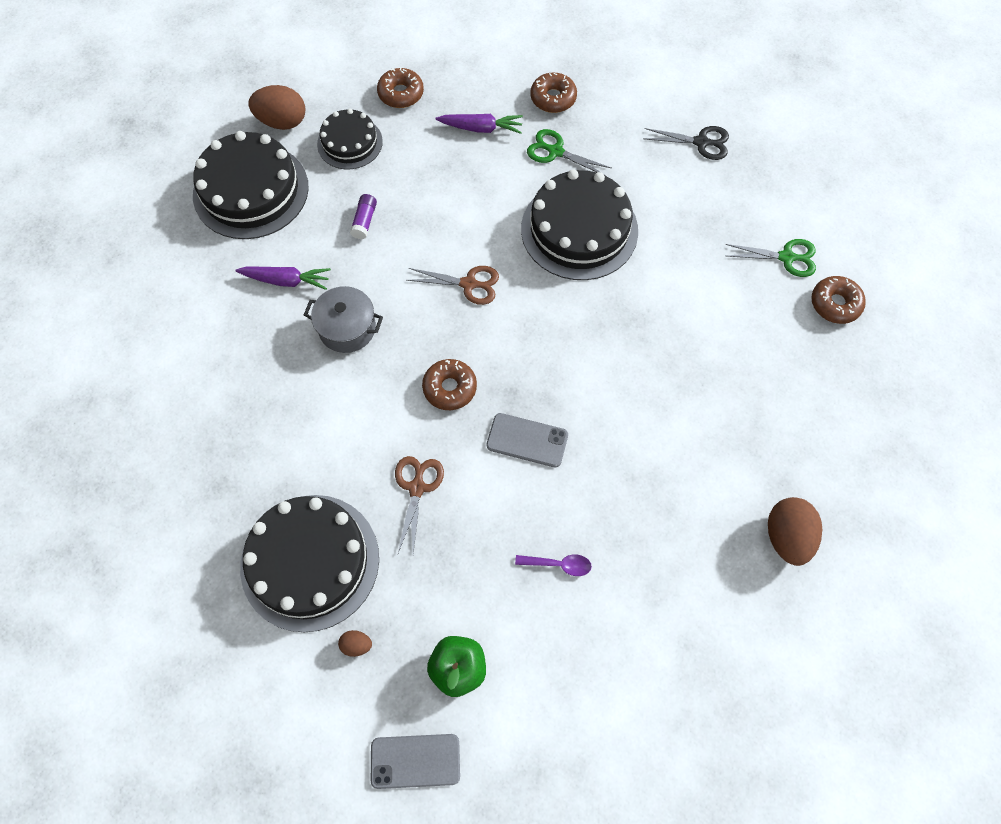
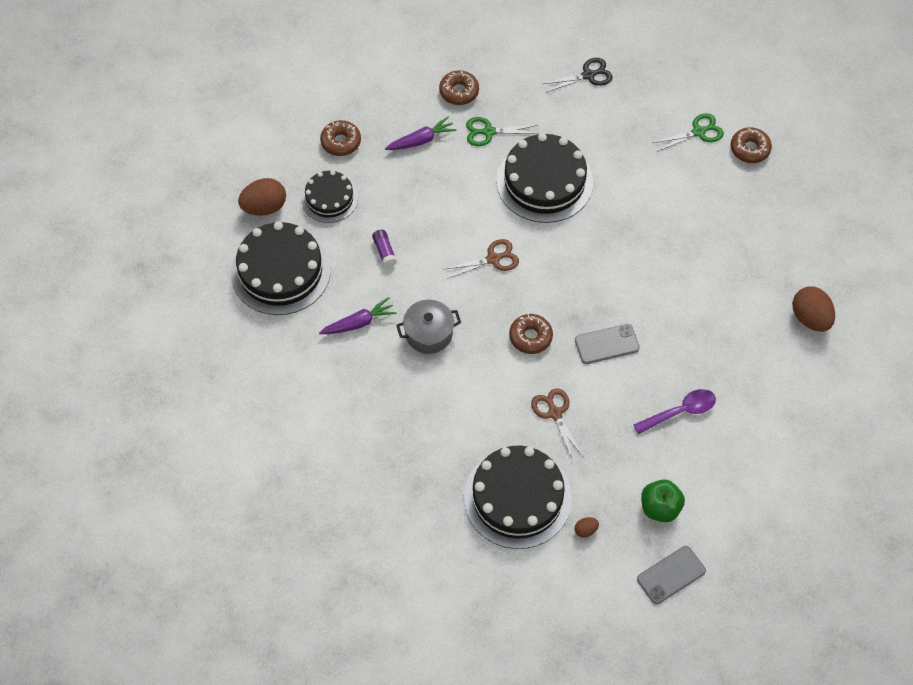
camera: 30 degrees left, 5 degrees down
purple spoon [515,554,592,576] -> purple spoon [633,389,716,434], size x1.54

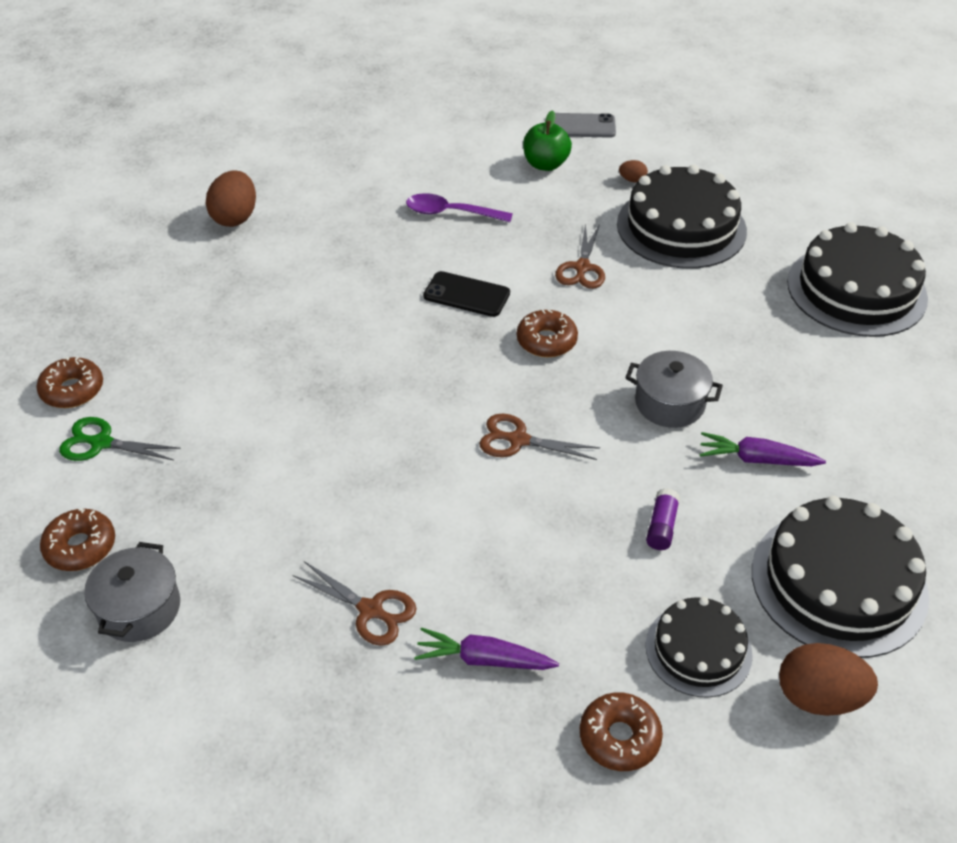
camera: 145 degrees left, 15 degrees down
brown donut [439,70,479,105] -> brown donut moved to [40,508,115,571]
green scissors [466,117,539,146] -> brown scissors [292,561,417,646]
black cake [496,133,593,223] -> black cake moved to [787,222,928,337]
black scissors [543,58,613,92] -> grey pot [84,542,180,642]
grey phone [575,324,640,364] -> black phone [423,271,510,317]

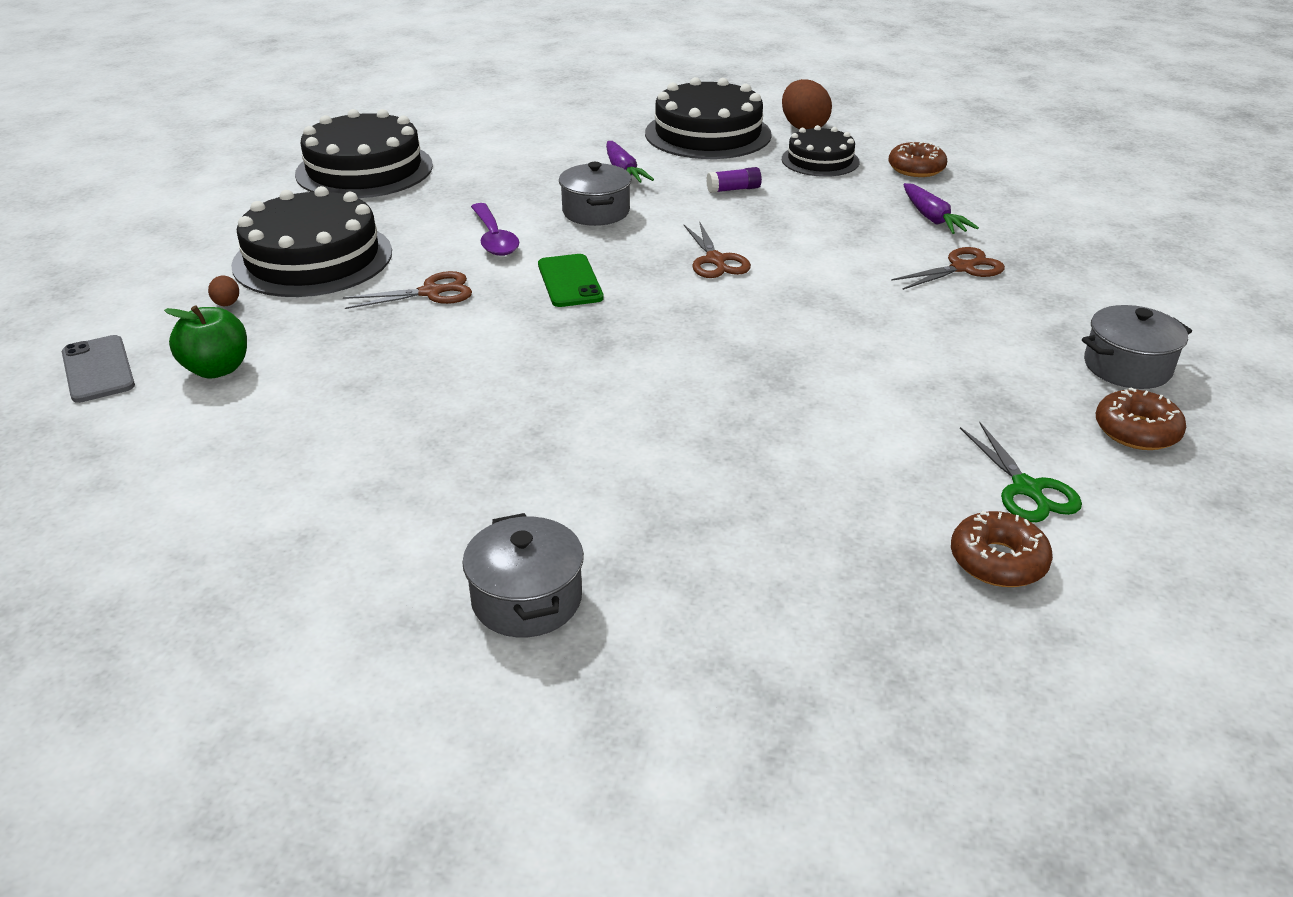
camera: 120 degrees left, 10 degrees down
brown egg [206,170,256,227] -> grey pot [462,513,584,637]
brown scissors [292,561,417,646] -> brown scissors turned 60 degrees clockwise [891,247,1005,290]
purple spoon [406,193,513,222] -> purple spoon moved to [471,203,519,256]
black phone [423,271,510,317] -> none
brown donut [517,309,578,357] -> green phone [538,254,604,307]

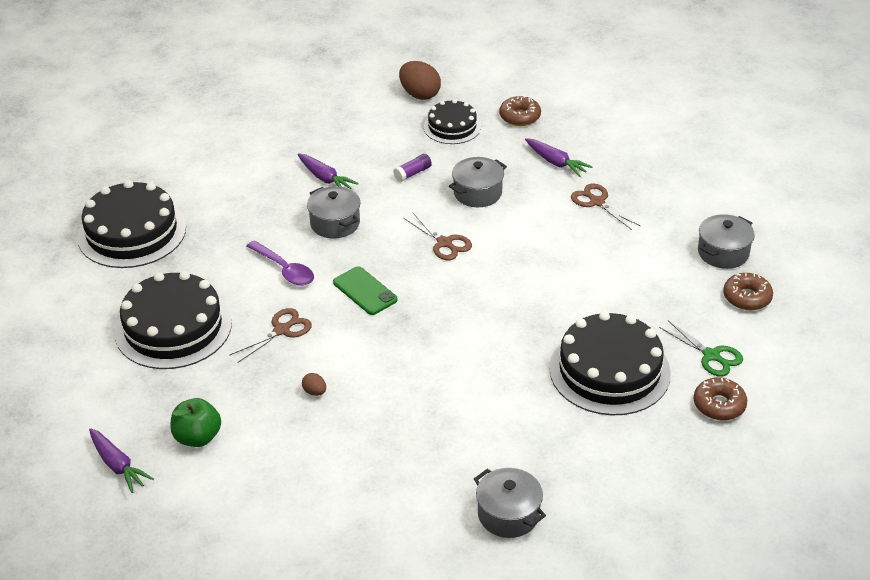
camera: 25 degrees left, 5 degrees up
grey phone [62,335,135,403] -> purple carrot [89,428,154,493]
brown egg [208,276,239,306] -> brown egg moved to [302,373,326,396]
black cake [645,77,772,159] -> black cake moved to [549,311,671,415]
brown scissors [891,247,1005,290] -> brown scissors turned 75 degrees counterclockwise [571,183,640,230]
none -> grey pot [449,157,507,207]

